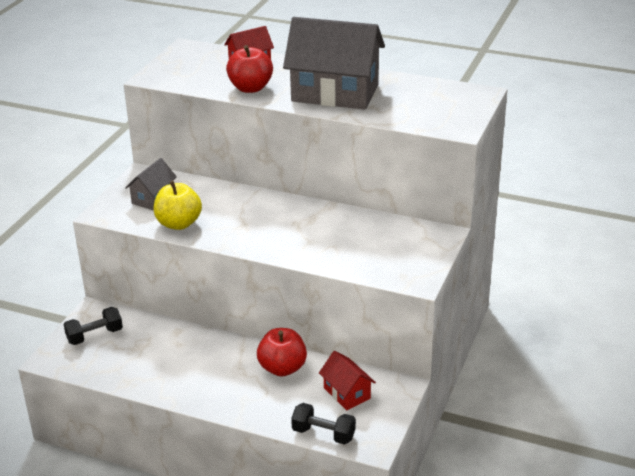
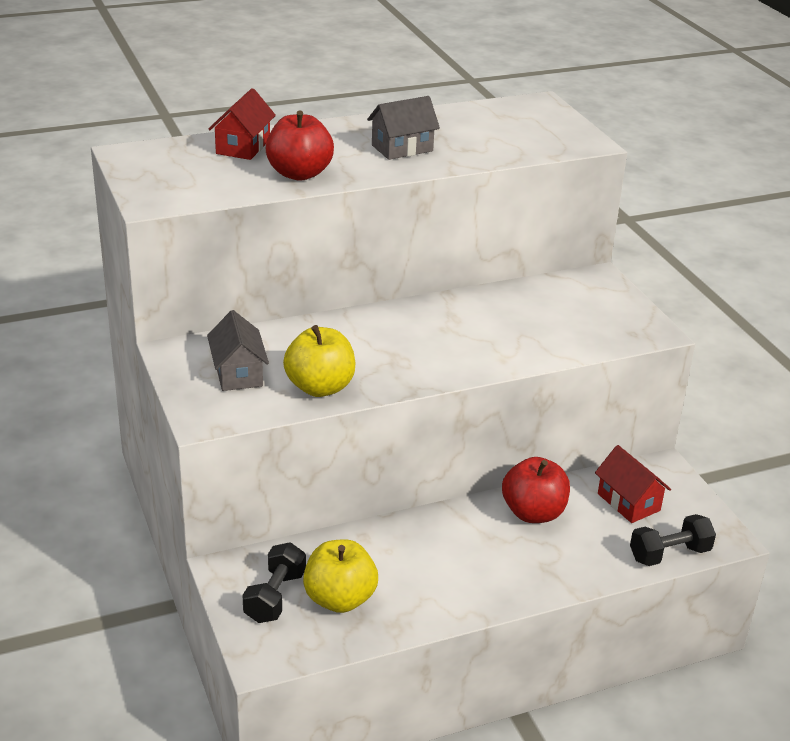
camera: 45 degrees left, 0 degrees up
grey house [283,17,385,110] -> grey house [367,96,440,160], size x0.48
red house [319,351,376,410] -> red house turned 45 degrees clockwise [595,445,671,523]
none -> yellow apple [303,539,378,613]

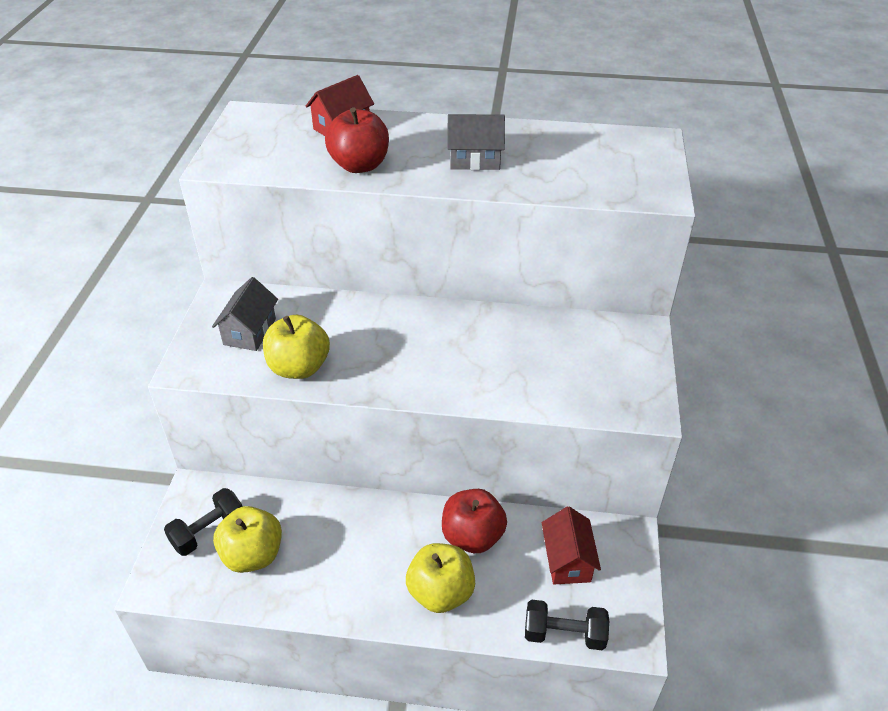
camera: 30 degrees right, 10 degrees up
none -> yellow apple [406,543,475,613]

